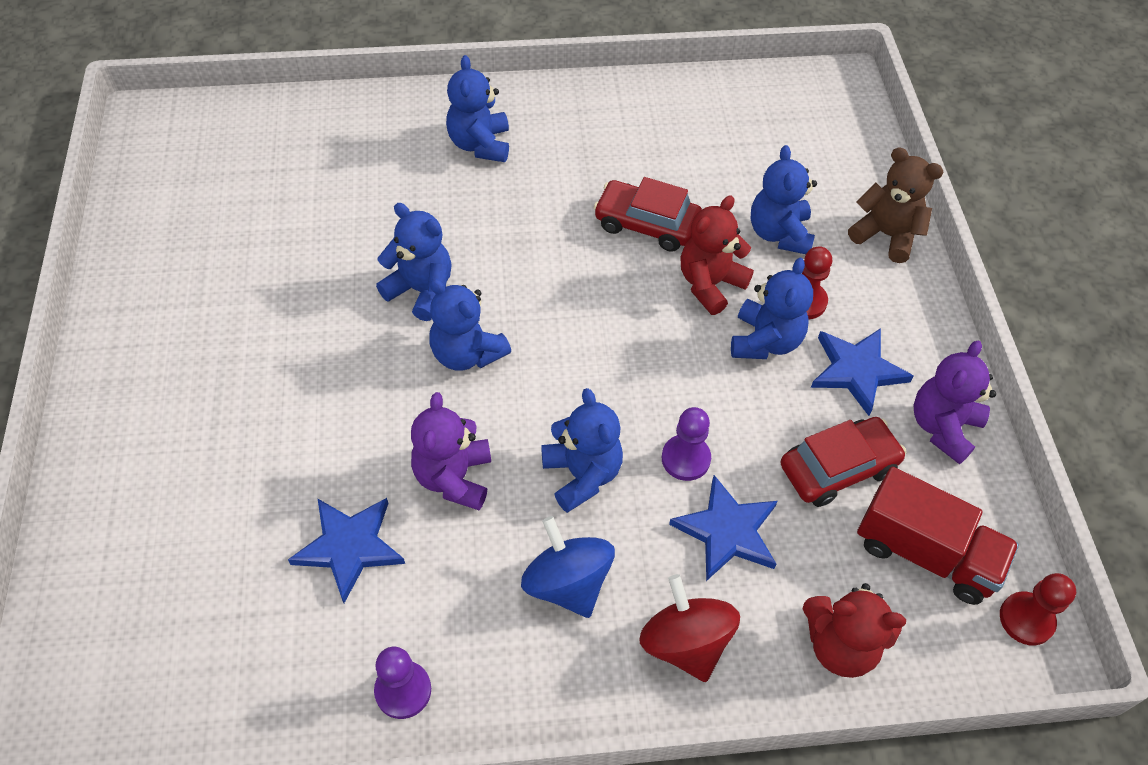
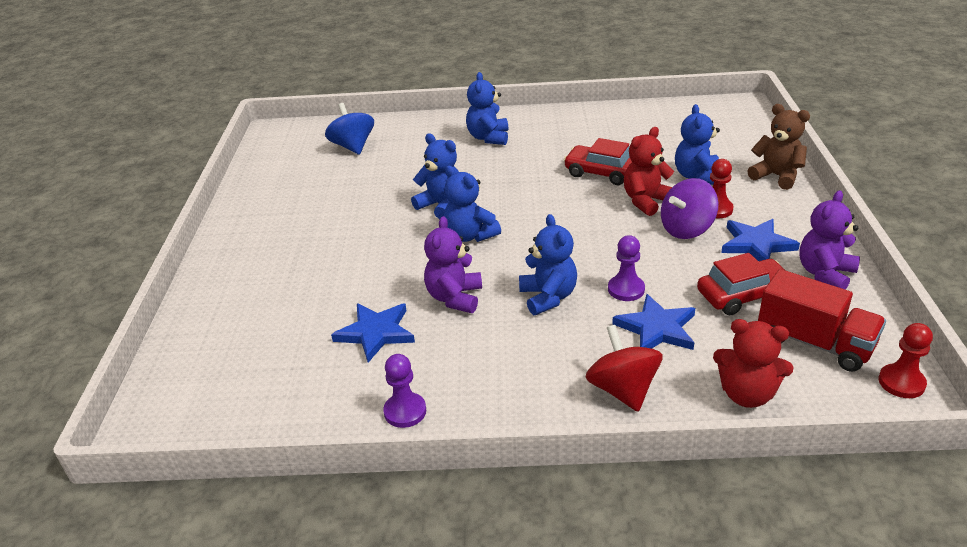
camera: 10 degrees right, 20 degrees down
blue spinning top [521,516,615,618] -> blue spinning top moved to [325,103,374,155]
blue teddy bear [731,258,813,359] -> purple spinning top [661,178,718,239]

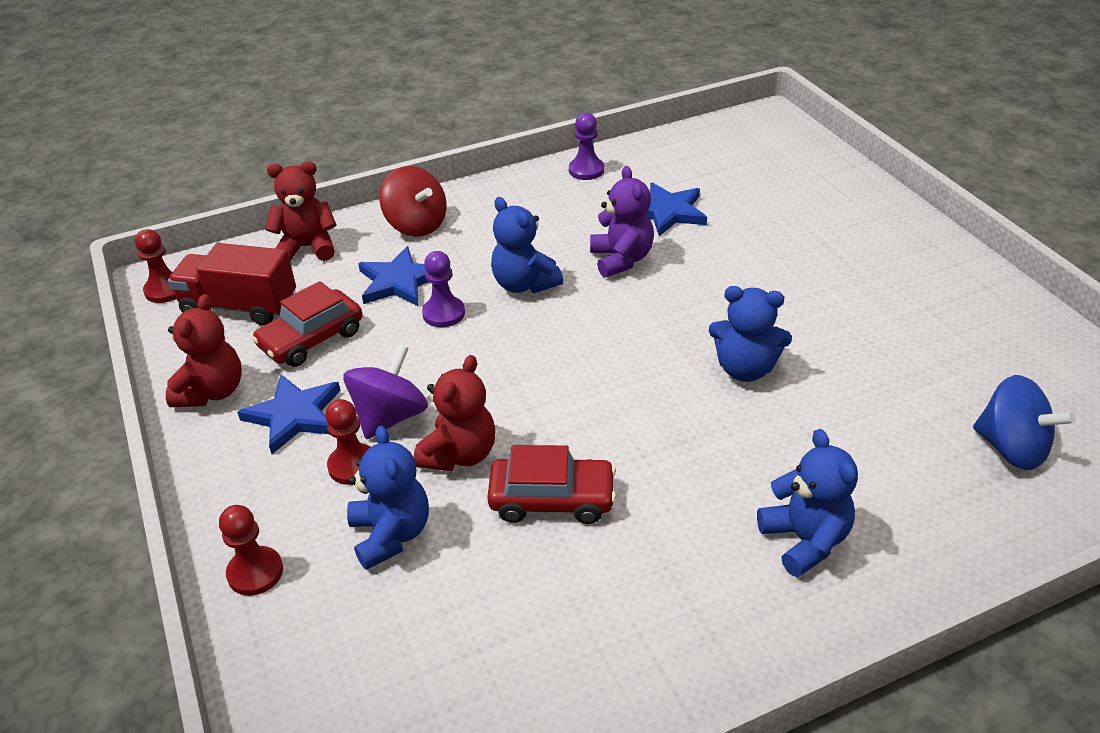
camera: 155 degrees right, 5 degrees up
blue teddy bear [444,166,501,242] -> none
brown teddy bear [748,104,810,190] -> red pawn [219,505,283,596]
purple teddy bear [799,190,860,290] -> red teddy bear [166,294,242,407]

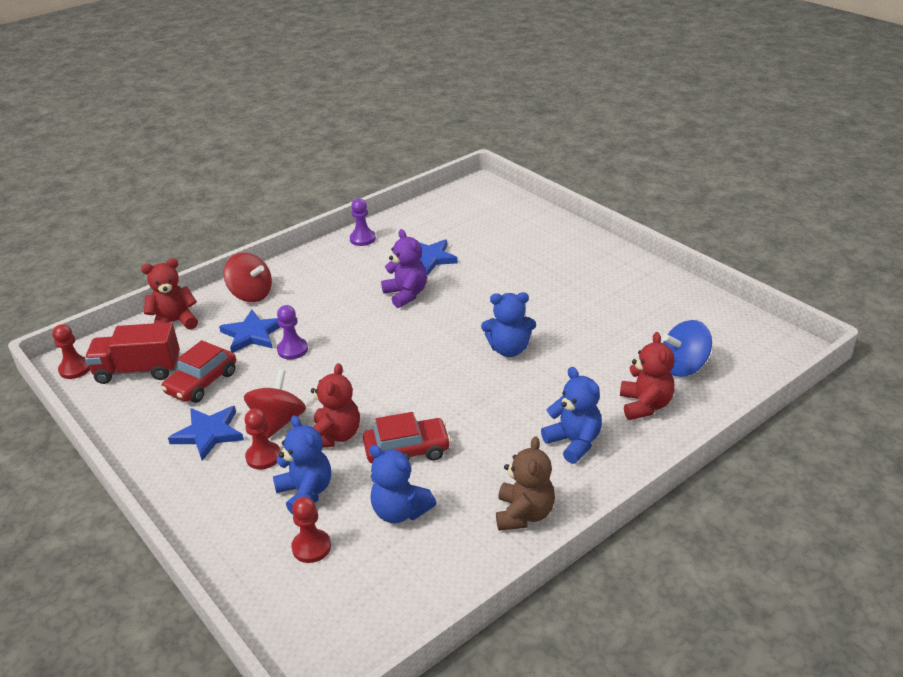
camera: 15 degrees left, 5 degrees down
red teddy bear [166,294,242,407] -> red teddy bear moved to [620,332,675,420]
red pawn [219,505,283,596] -> red pawn moved to [291,497,331,563]
purple spinning top [343,345,428,439] -> red spinning top [244,369,306,438]
blue teddy bear [491,197,563,293] -> blue teddy bear moved to [369,445,436,523]
blue spinning top [973,375,1076,470] -> blue spinning top turned 135 degrees clockwise [663,320,712,377]
none -> brown teddy bear [496,436,555,531]

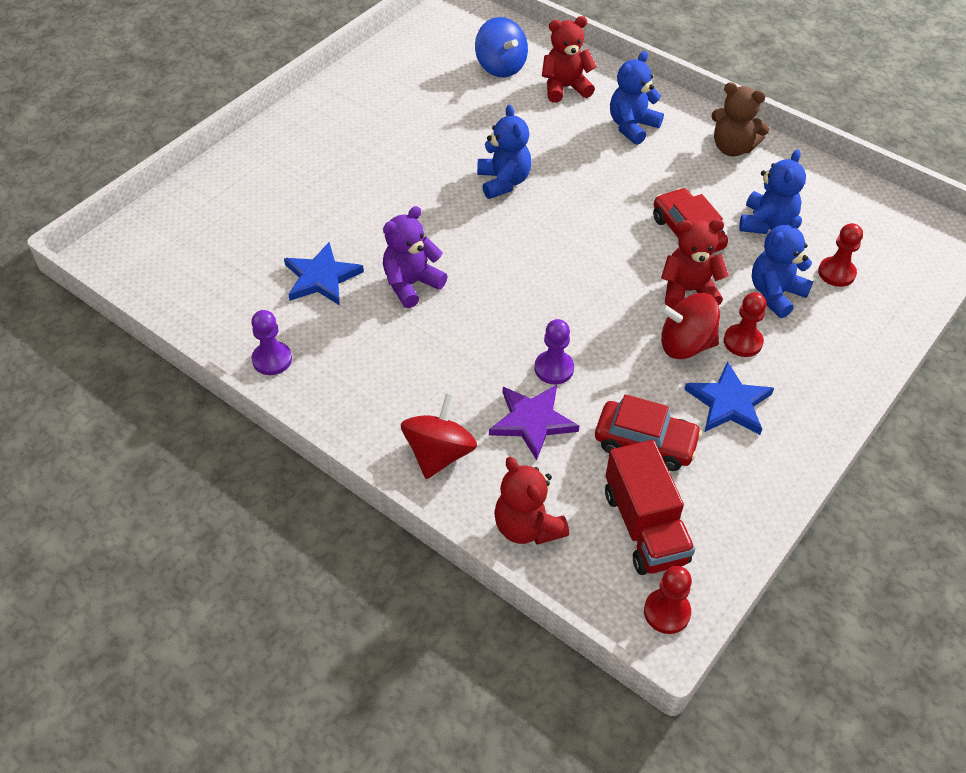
camera: 105 degrees left, 15 degrees up
blue star [219,309,280,353] -> purple star [489,385,579,461]
brown teddy bear [496,436,555,531] -> brown teddy bear turned 150 degrees counterclockwise [711,82,770,156]

